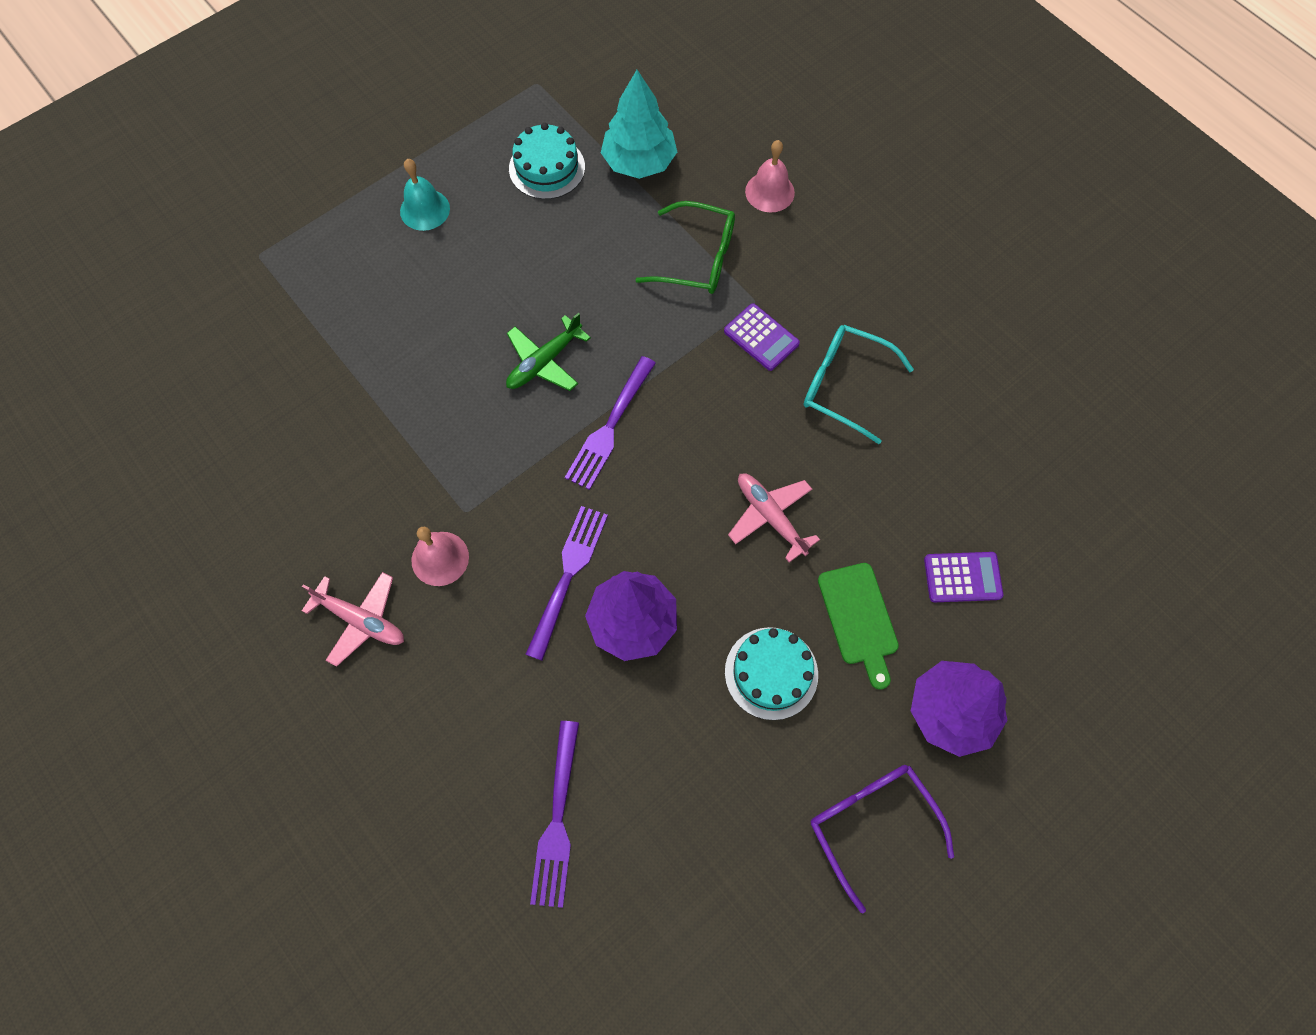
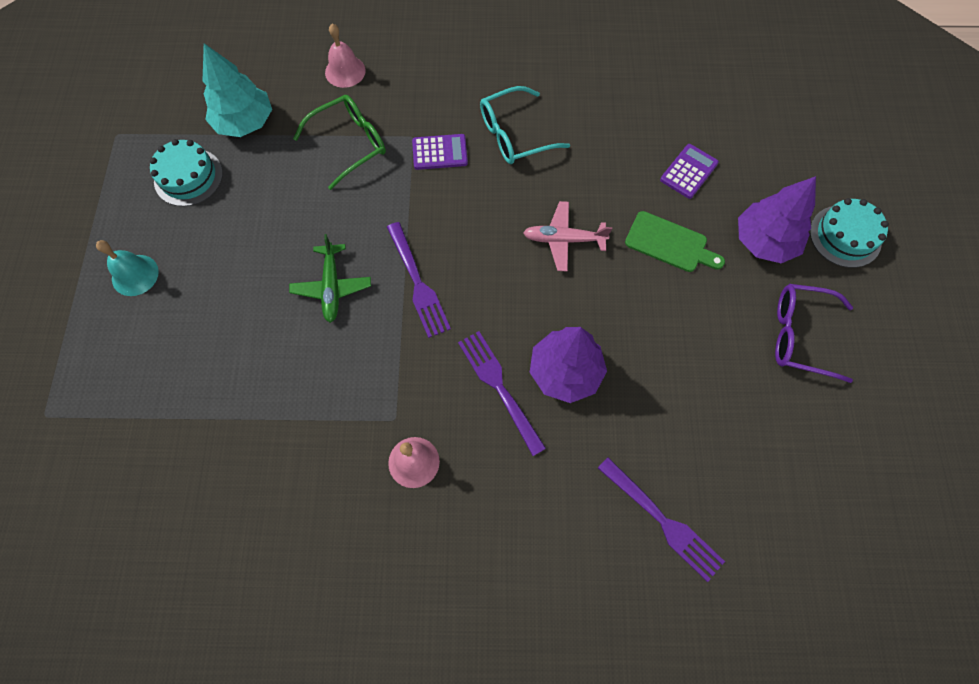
camera: 50 degrees left, 0 degrees up
pink plane [302,572,404,667] -> none
turquoise cake [725,627,818,720] -> turquoise cake moved to [810,198,889,268]

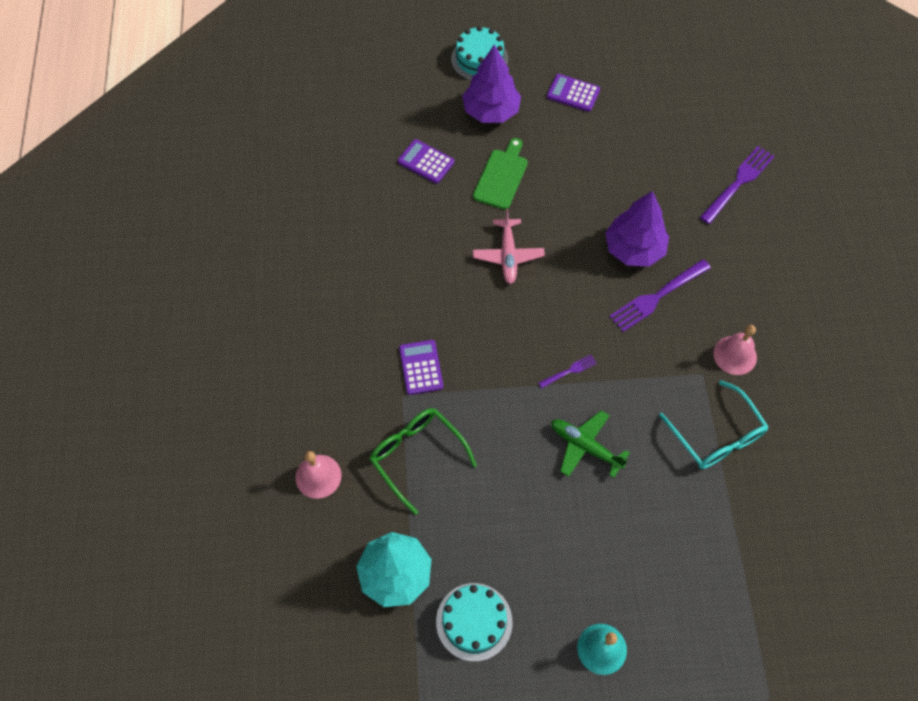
camera: 95 degrees left, 5 degrees down
green plane [289,234,371,323] -> green plane turned 135 degrees counterclockwise [551,410,630,478]
purple fork [387,222,451,338] -> purple fork [539,355,597,388], size x0.51
turquoise glasses [480,86,570,164] -> turquoise glasses moved to [659,380,768,469]
purple glasses [775,284,853,383] -> purple calculator [547,74,600,112]

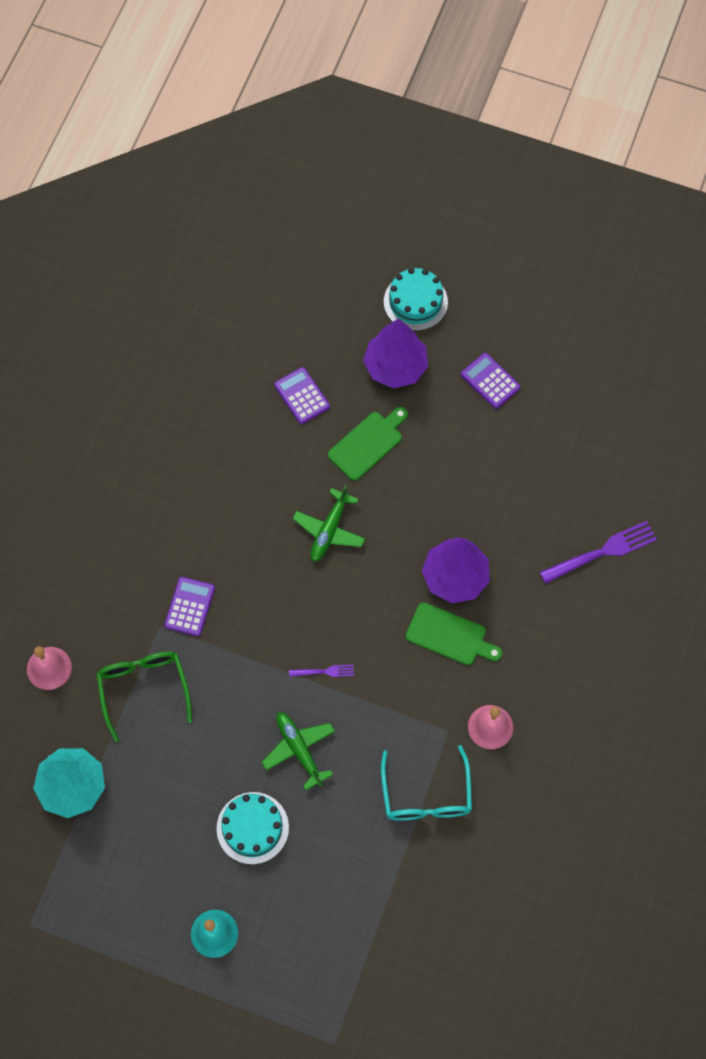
camera: 25 degrees right, 5 degrees up
turquoise cake [436,583,513,662] -> turquoise cake moved to [217,792,289,864]
pink plane [473,209,545,284] -> green plane [293,485,365,562]
purple fork [609,259,711,332] -> green cutting board [406,602,502,665]

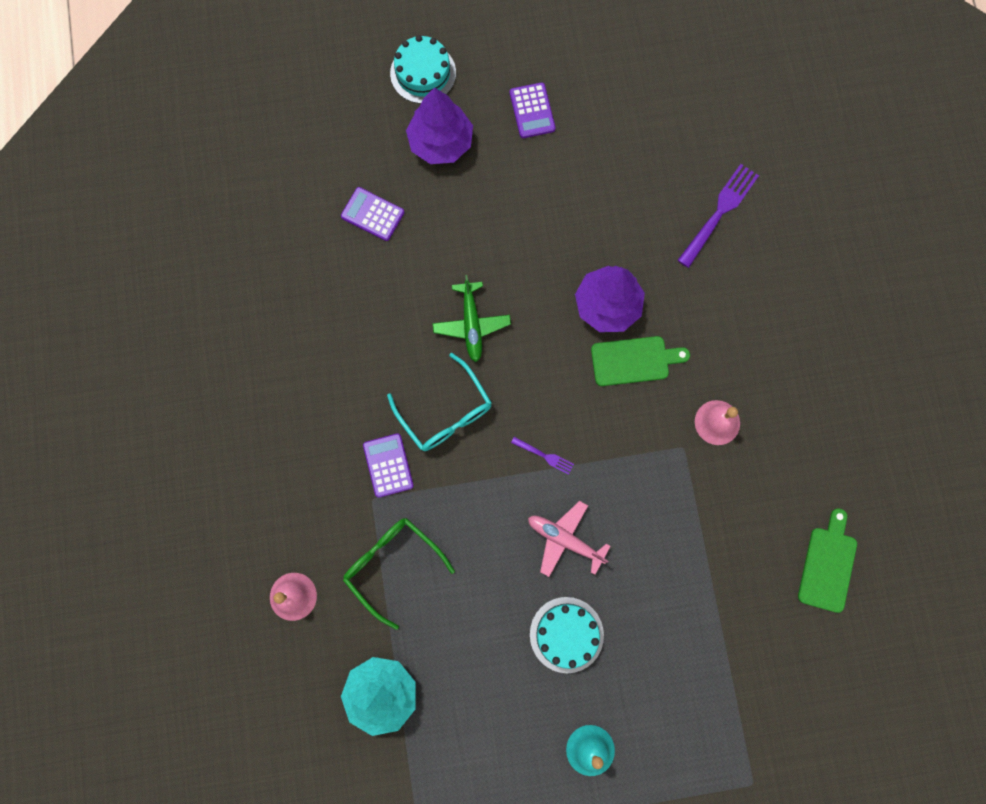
camera: 30 degrees left, 10 degrees up
green plane [262,712,335,790] -> pink plane [528,501,611,577]
purple fork [289,665,354,677] -> purple fork turned 60 degrees clockwise [511,437,574,475]
green cutting board [328,407,408,481] -> green cutting board moved to [798,509,857,613]
turquoise glasses [381,745,472,821] -> turquoise glasses moved to [387,353,492,451]
purple calculator [461,353,521,409] -> purple calculator turned 120 degrees counterclockwise [510,82,555,138]

